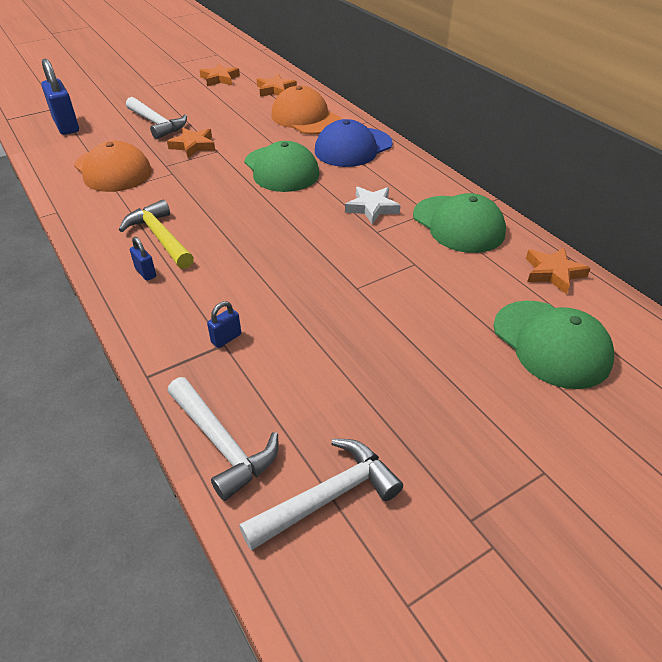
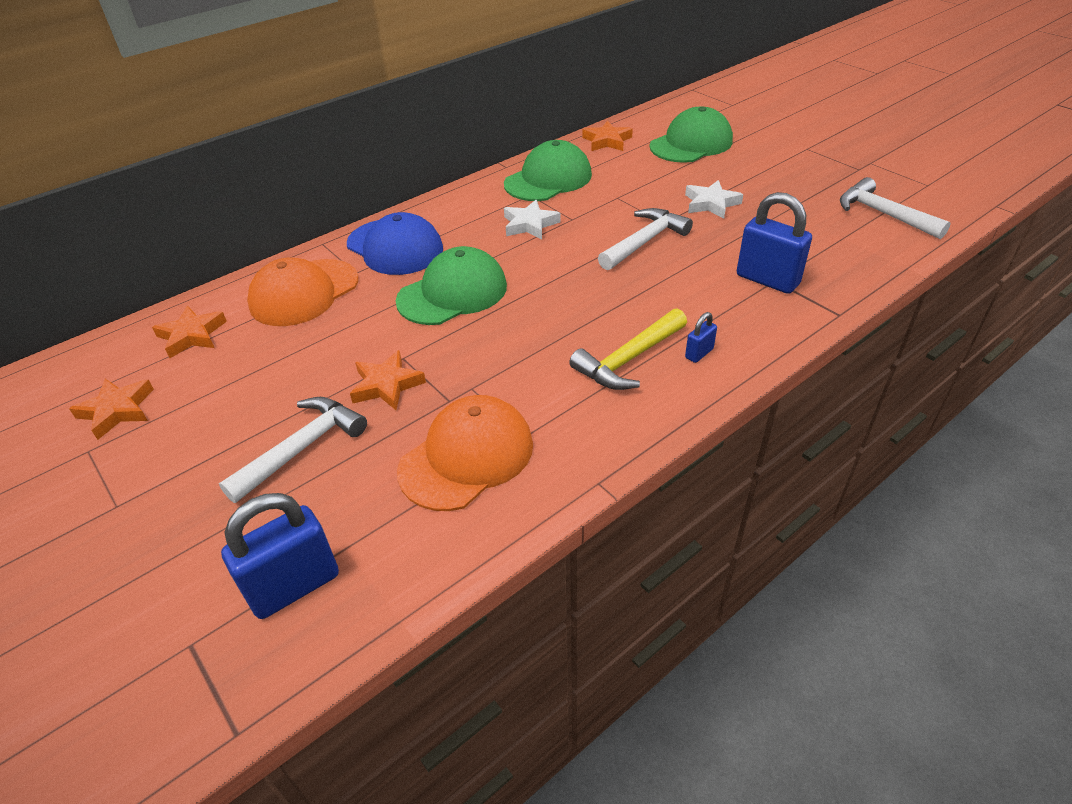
camera: 95 degrees left, 0 degrees up
white hammer [167,377,278,501] -> white hammer moved to [598,208,693,270]
blue padlock [207,301,241,348] -> blue padlock [737,192,812,294], size x2.11
none -> white star [685,180,743,219]

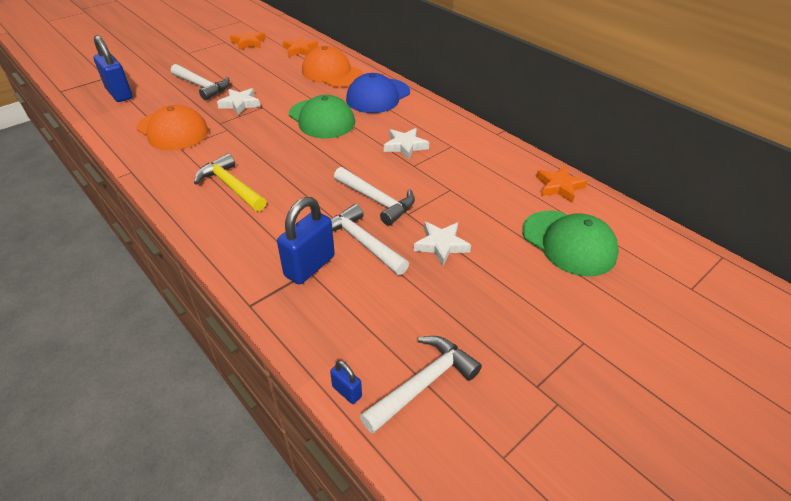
camera: 85 degrees right, 0 degrees up
orange star [350,350,426,410] -> white star [217,88,260,115]
green cap [504,140,592,201] -> none
blue padlock [685,312,717,363] -> blue padlock moved to [330,360,362,404]
none -> white hammer [331,204,409,275]

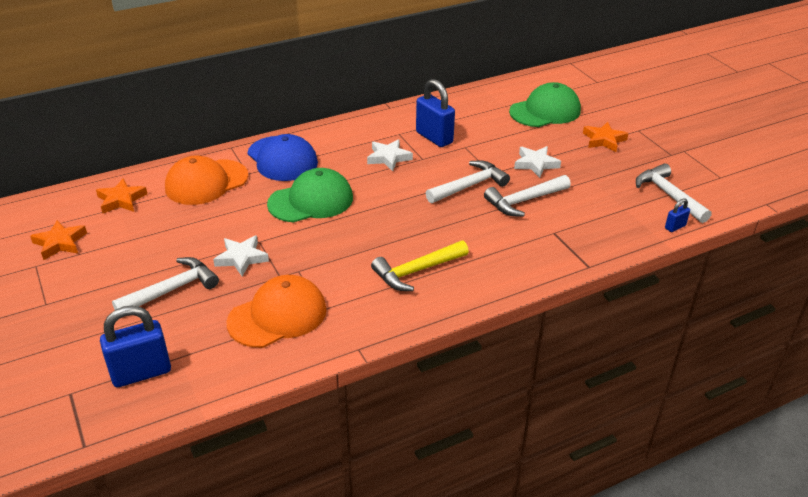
camera: 75 degrees left, 5 degrees down
blue padlock [277,197,335,285] -> blue padlock moved to [416,79,455,147]
orange star [536,166,587,203] -> orange star moved to [583,122,628,152]

